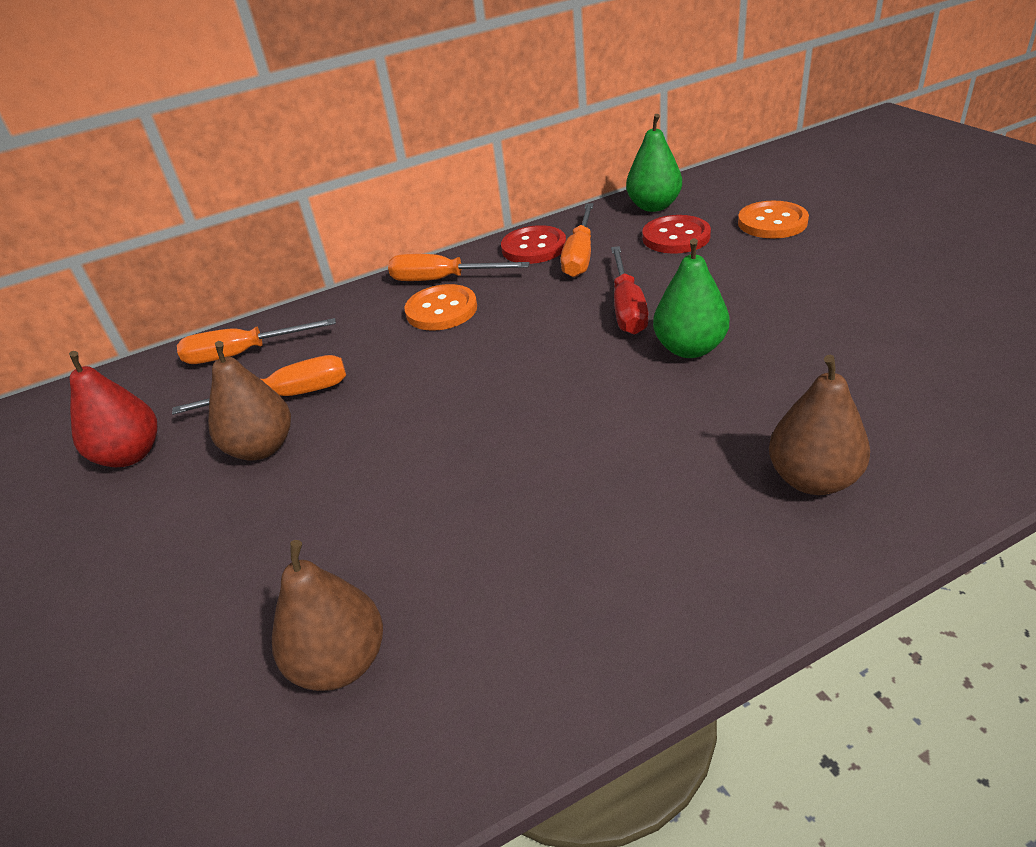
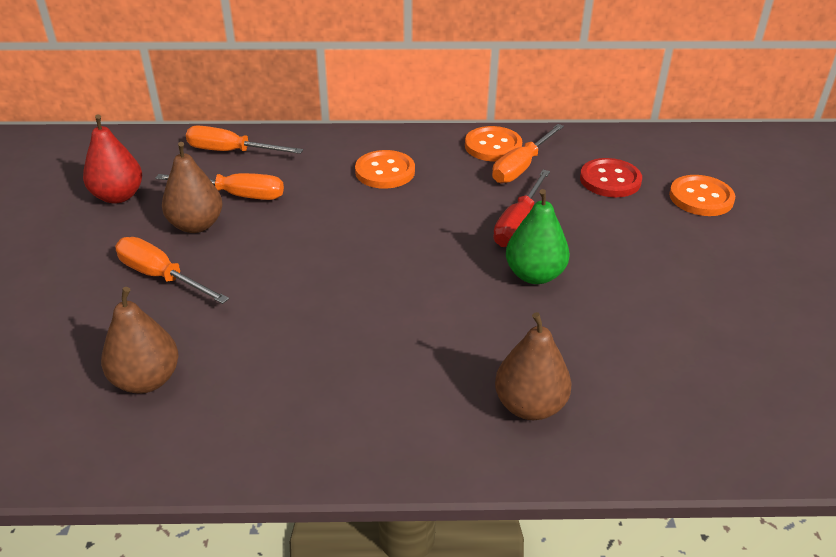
camera: 20 degrees right, 0 degrees up
orange screwdriver [388,254,530,281] -> orange screwdriver moved to [115,237,229,304]
red button [501,225,566,264] -> orange button [465,126,522,162]
green pear [626,114,682,212] -> none

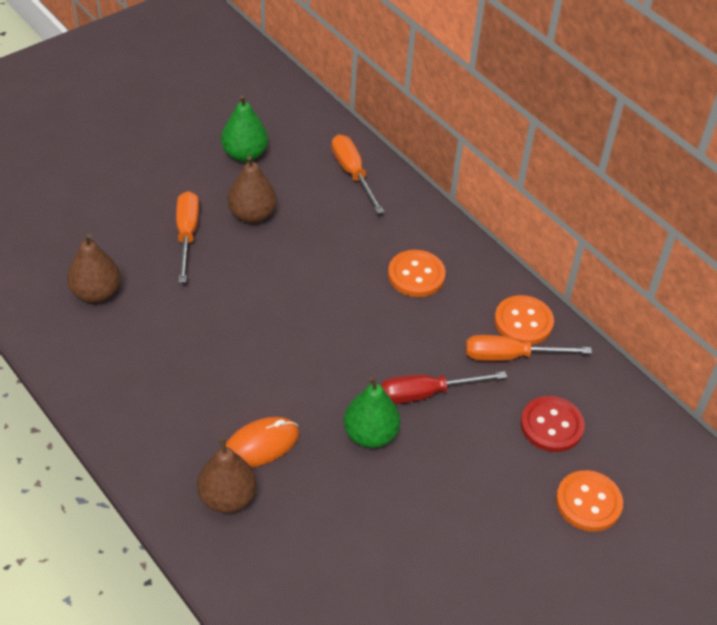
camera: 50 degrees right, 10 degrees up
red pear [83,114,142,203] -> green pear [221,95,268,162]
orange screwdriver [155,173,284,200] -> none
none -> orange mouse [225,417,299,468]

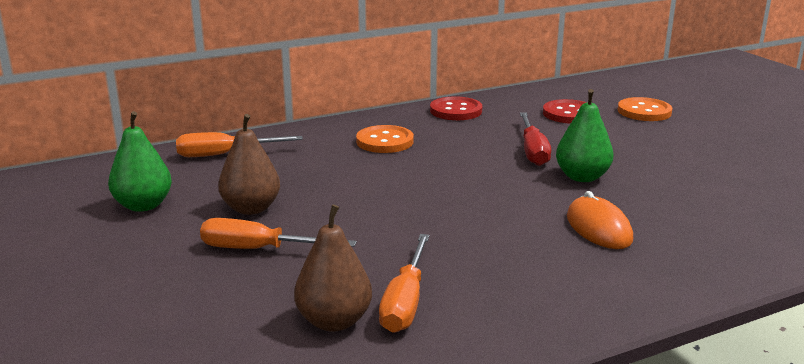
camera: 75 degrees left, 25 degrees down
brown pear [197,438,257,513] -> none
orange screwdriver [466,335,592,361] -> orange screwdriver moved to [379,234,430,333]
orange button [494,295,554,345] -> red button [430,96,482,120]

